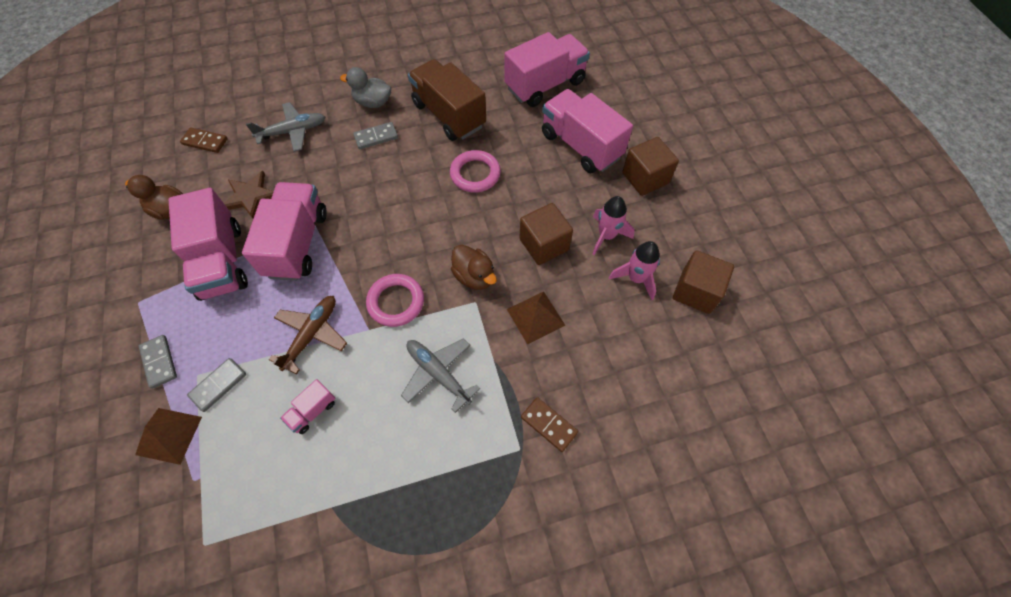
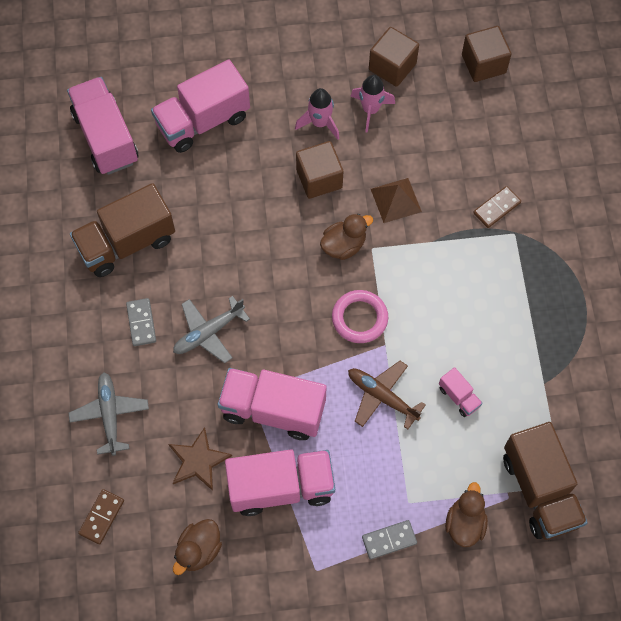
camera: 80 degrees left, 5 degrees up
brown pyramid [135,408,202,465] -> brown duck [445,482,488,547]
grey domino [187,358,246,412] -> none
grey duck [340,67,391,108] -> none
grey plane [401,338,480,413] -> grey plane moved to [173,296,250,363]
pink ring [450,150,501,193] -> none
brown cube [622,137,679,196] -> brown cube moved to [462,26,511,82]
none -> brown truck [503,422,588,540]

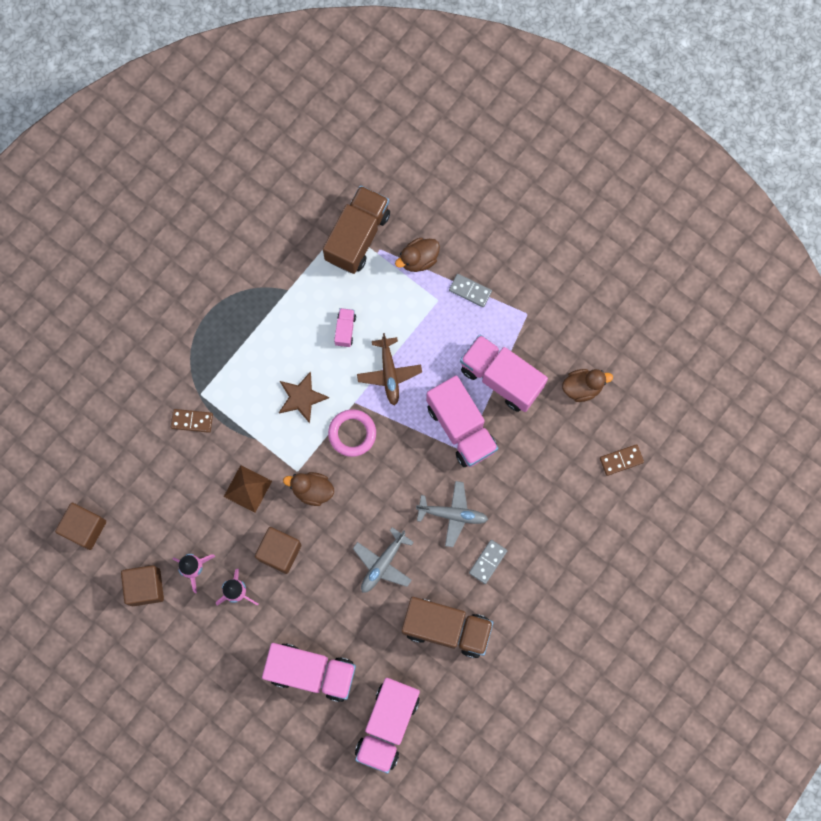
camera: 135 degrees left, 10 degrees up
grey plane [69,372,149,456] -> grey plane moved to [353,527,414,593]
brown star [169,427,232,491] -> brown star moved to [279,371,329,423]

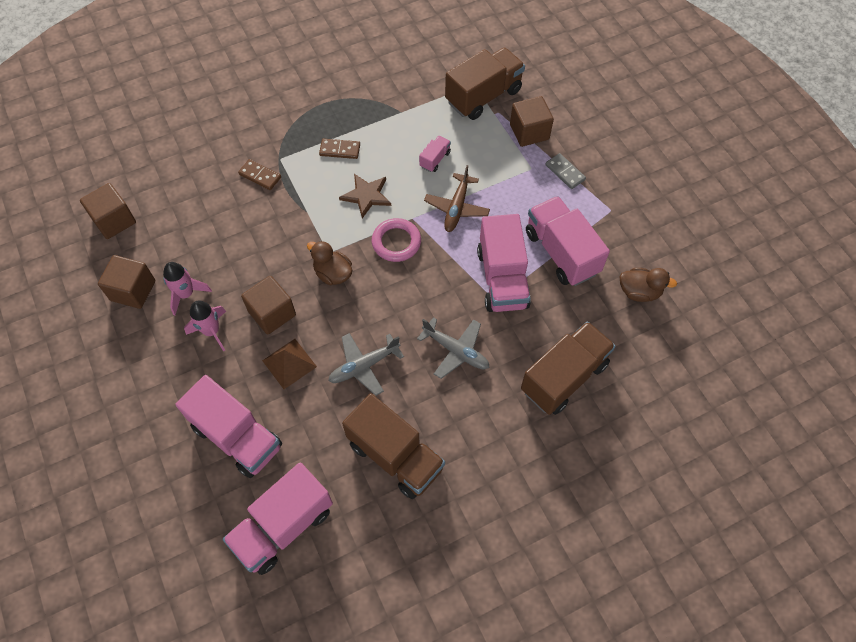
camera: 25 degrees right, 15 degrees down
brown pyramid [224,465,272,513] -> brown pyramid moved to [262,339,317,389]
brown duck [395,238,440,272] -> brown cube [510,96,554,147]
grey domino [469,540,507,584] -> none
brown domino [600,444,644,476] -> brown domino moved to [319,139,360,159]
none -> brown truck [521,321,616,415]

